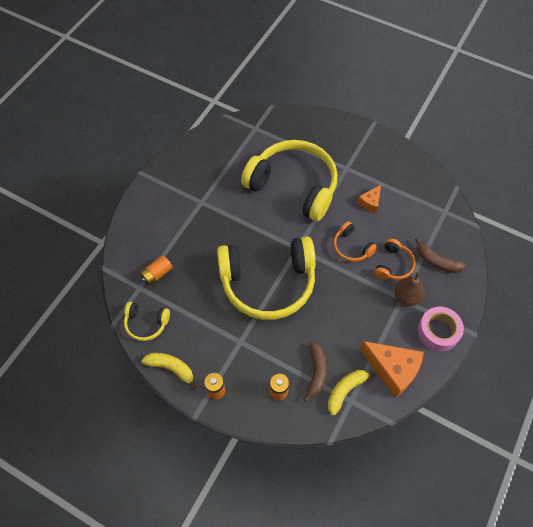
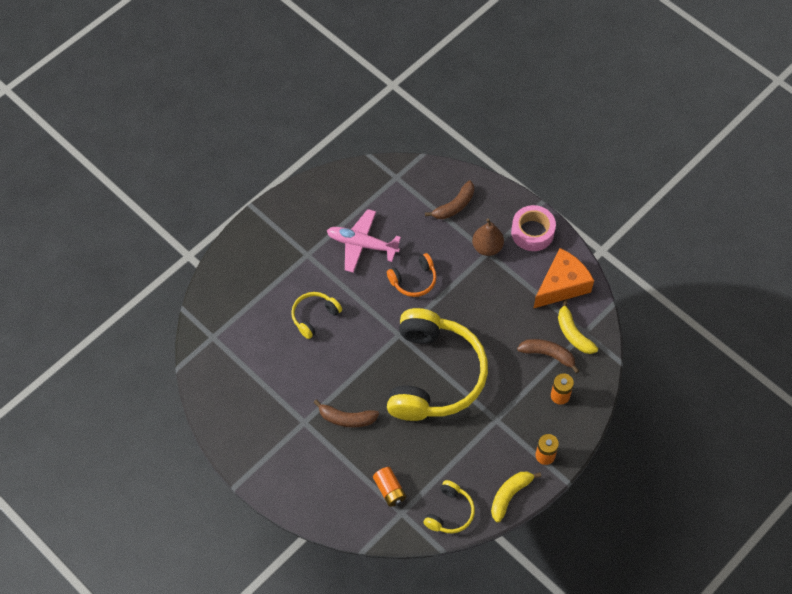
camera: 75 degrees left, 0 degrees up
yellow headphones [241,140,338,221] -> yellow headphones [291,292,342,339], size x0.44
orange cheese [358,185,381,213] -> pink plane [327,209,401,273]
orange headphones [374,239,416,280] -> none
none -> brown banana [313,399,379,428]

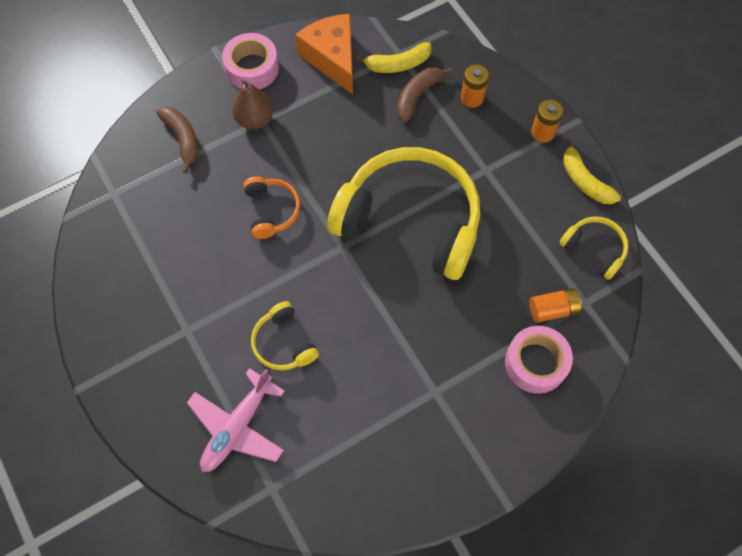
camera: 75 degrees left, 5 degrees up
brown banana [313,399,379,428] -> none
pink plane [327,209,401,273] -> pink plane moved to [187,368,285,472]
none -> pink tape [505,326,573,394]

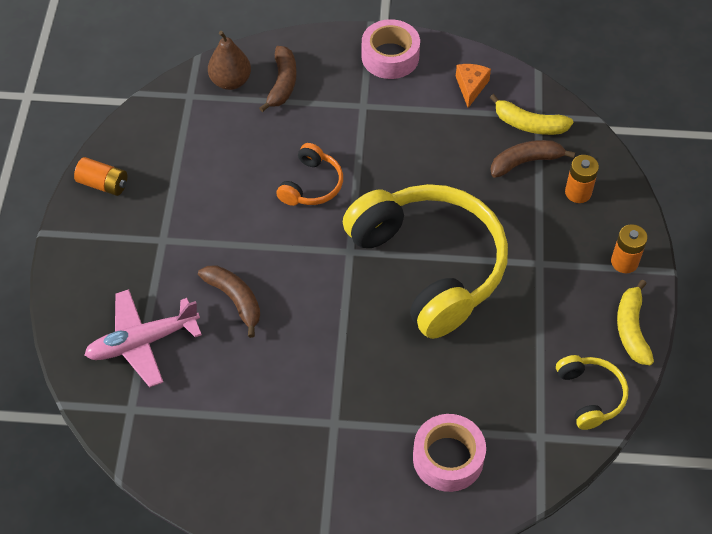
camera: 35 degrees right, 10 degrees down
brown pear [232,80,273,129] -> brown pear moved to [208,31,251,90]
yellow headphones [251,301,319,371] -> brown banana [198,265,260,338]
orange cheese [295,14,353,94] -> orange cheese [456,64,491,108], size x0.52
orange battery [529,288,581,323] -> orange battery moved to [74,157,127,196]

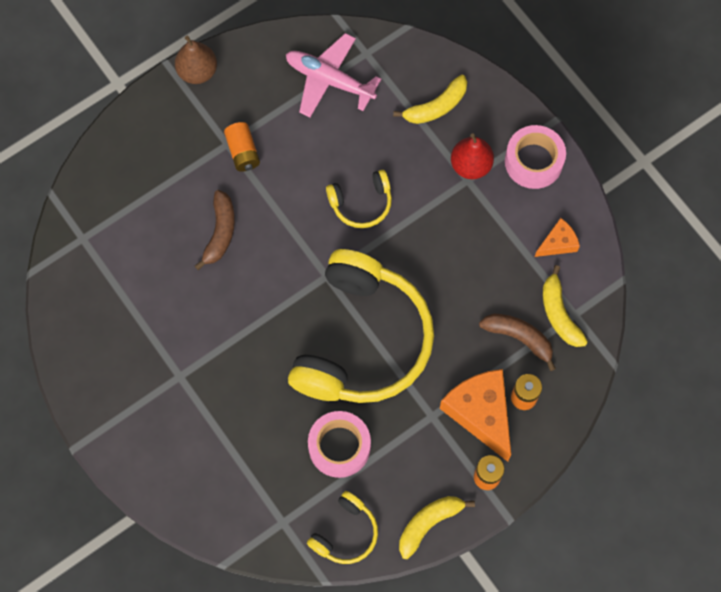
camera: 50 degrees right, 15 degrees up
orange battery [74,157,127,196] -> orange battery moved to [224,122,260,172]
pink plane [84,289,202,387] -> pink plane moved to [286,33,381,117]
brown pear [208,31,251,90] -> brown pear moved to [175,35,217,84]
brown banana [259,46,297,112] -> yellow banana [393,75,467,124]
orange headphones [276,143,343,206] -> yellow headphones [326,170,392,228]
pink tape [413,414,486,492] -> pink tape moved to [308,411,371,478]
none -> orange cheese [440,369,511,462]
none -> red pear [451,133,494,179]

